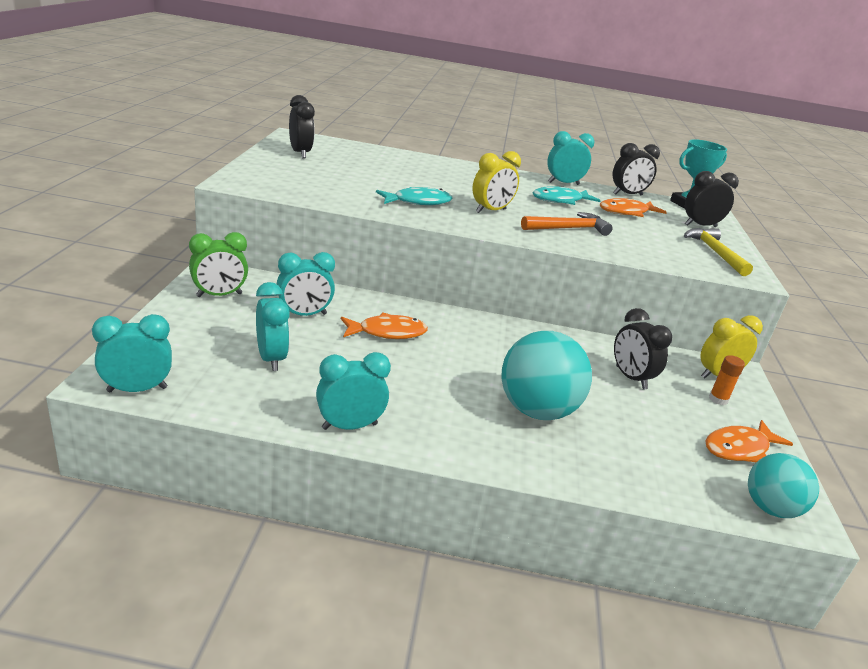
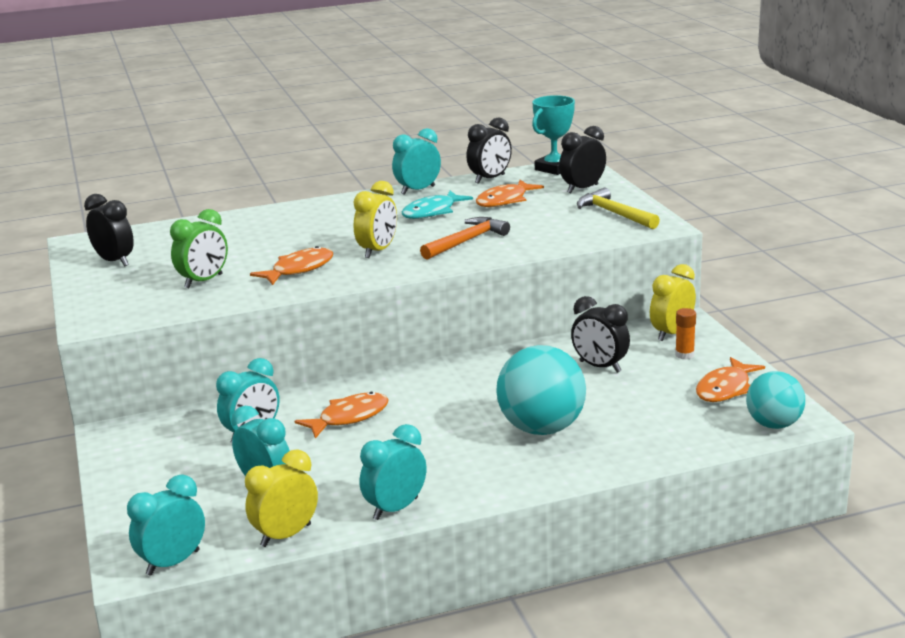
camera: 20 degrees left, 5 degrees down
green clock [189,232,248,297] -> green clock moved to [170,209,228,288]
turquoise fish [376,187,453,205] -> orange fish [250,246,333,285]
none -> yellow clock [245,449,318,547]

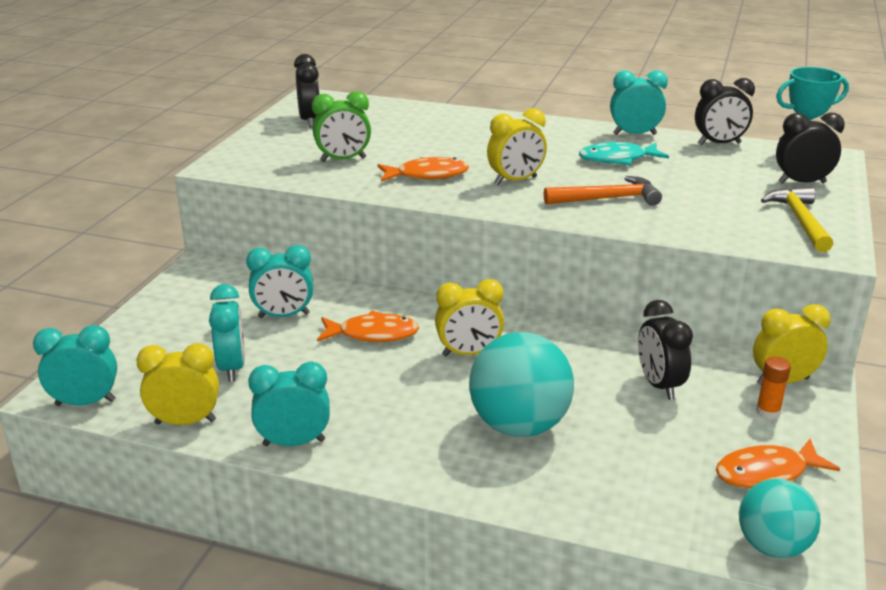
camera: 35 degrees right, 5 degrees up
orange fish [476,180,544,207] -> none
none -> yellow clock [435,279,504,356]

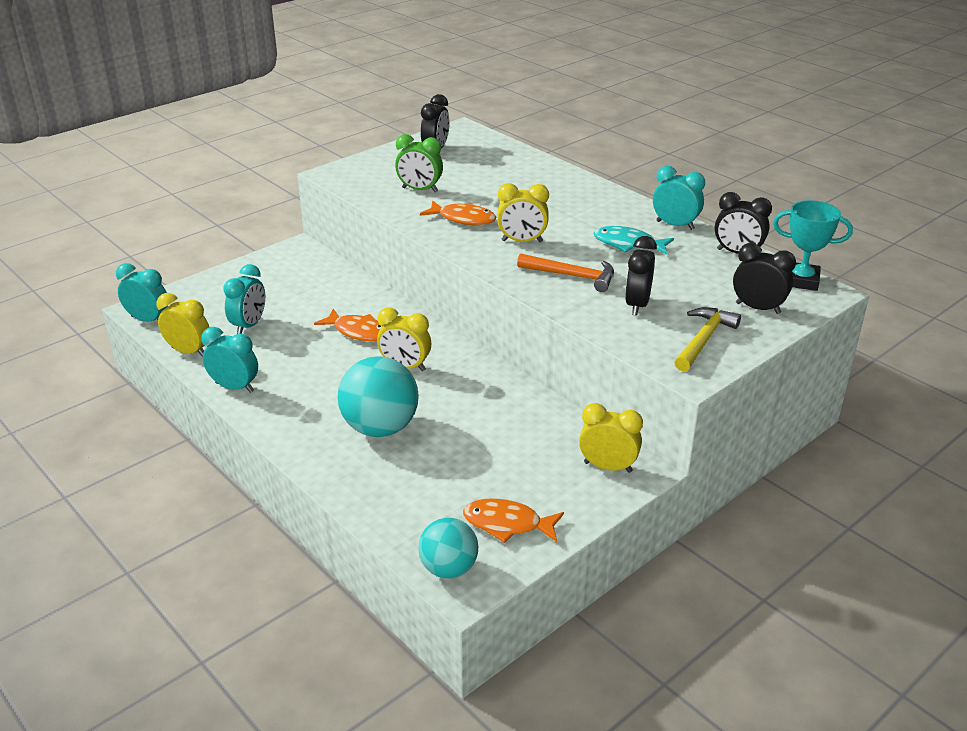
camera: 30 degrees right, 5 degrees up
turquoise clock [246,245,313,318] -> none
black clock [638,300,693,400] -> black clock moved to [625,236,657,316]
orange glue stick [756,357,791,419] -> none

